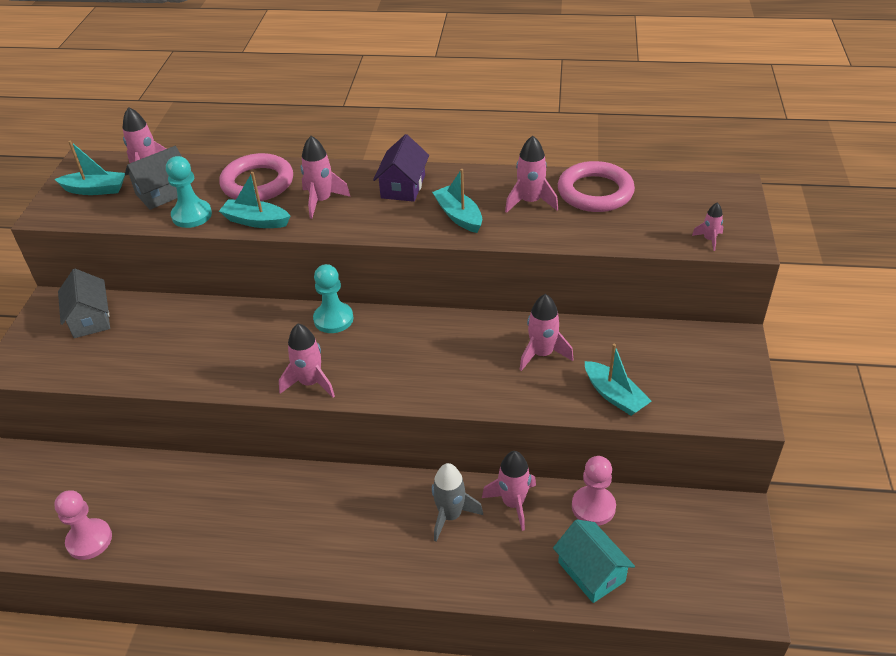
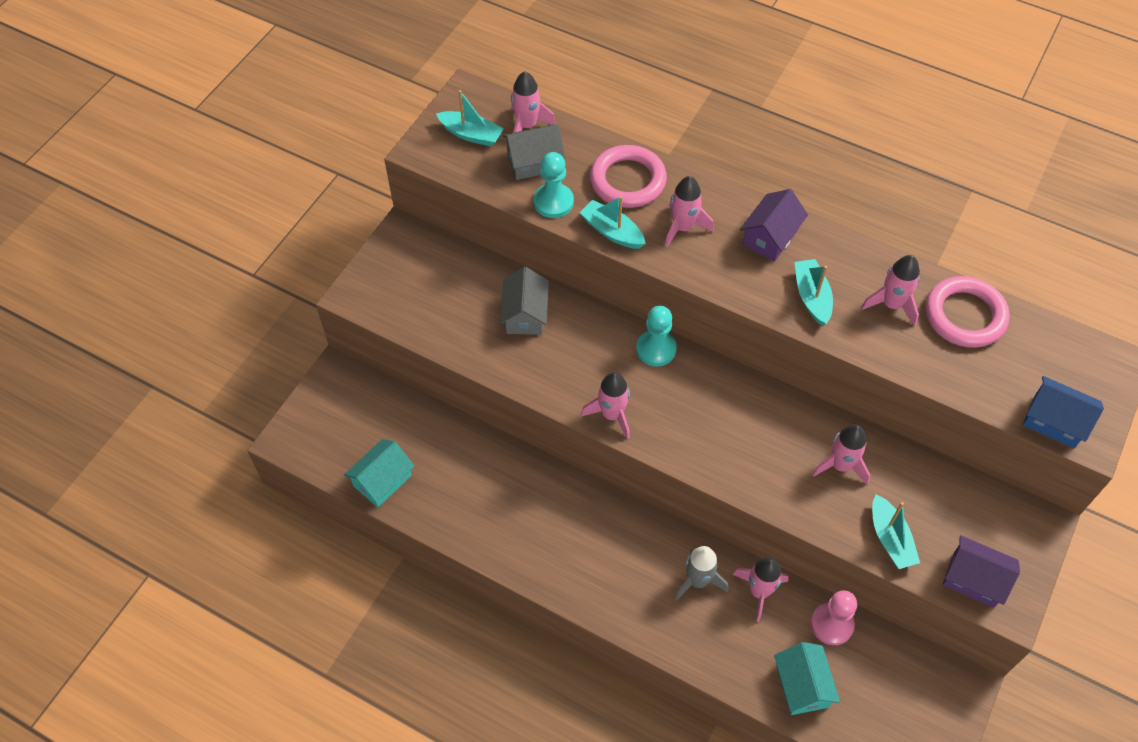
camera: 20 degrees right, 15 degrees up
pink pawn [54,490,112,560] -> turquoise house [344,439,414,507]
grey house [58,269,110,338] -> grey house moved to [500,267,549,335]
pink rocket [692,203,723,251] -> blue house [1023,376,1104,448]
none -> purple house [943,535,1020,608]

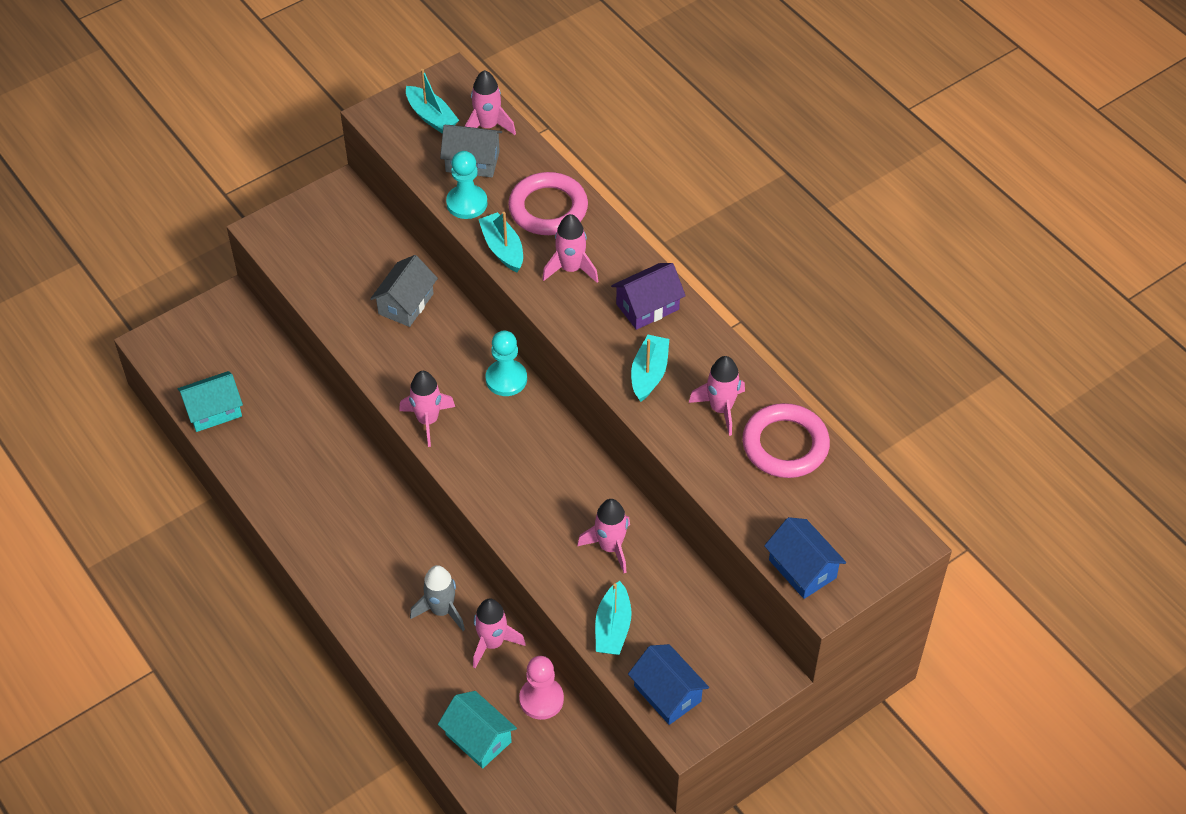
camera: 25 degrees right, 5 degrees down
turquoise house [774,642,840,715] -> turquoise house turned 60 degrees counterclockwise [438,691,517,769]
purple house [943,535,1020,608] -> blue house [628,644,709,725]

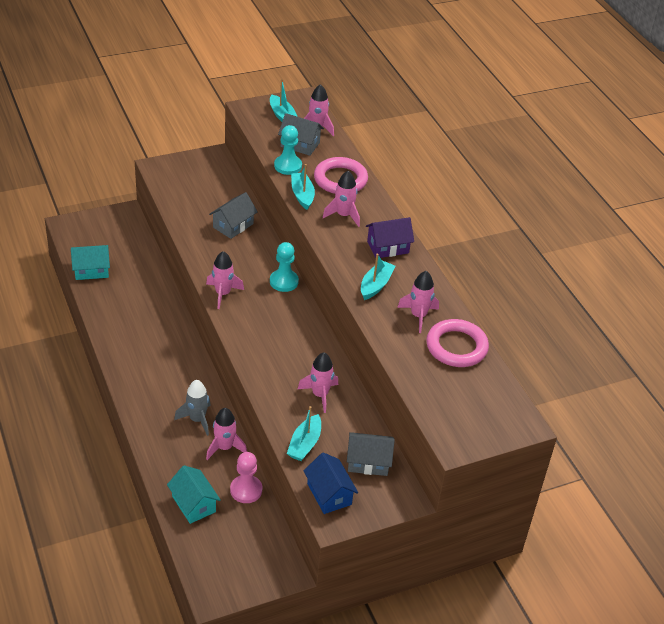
camera: 10 degrees right, 10 degrees down
blue house [764,517,846,599] -> none
none -> grey house [347,432,395,476]

